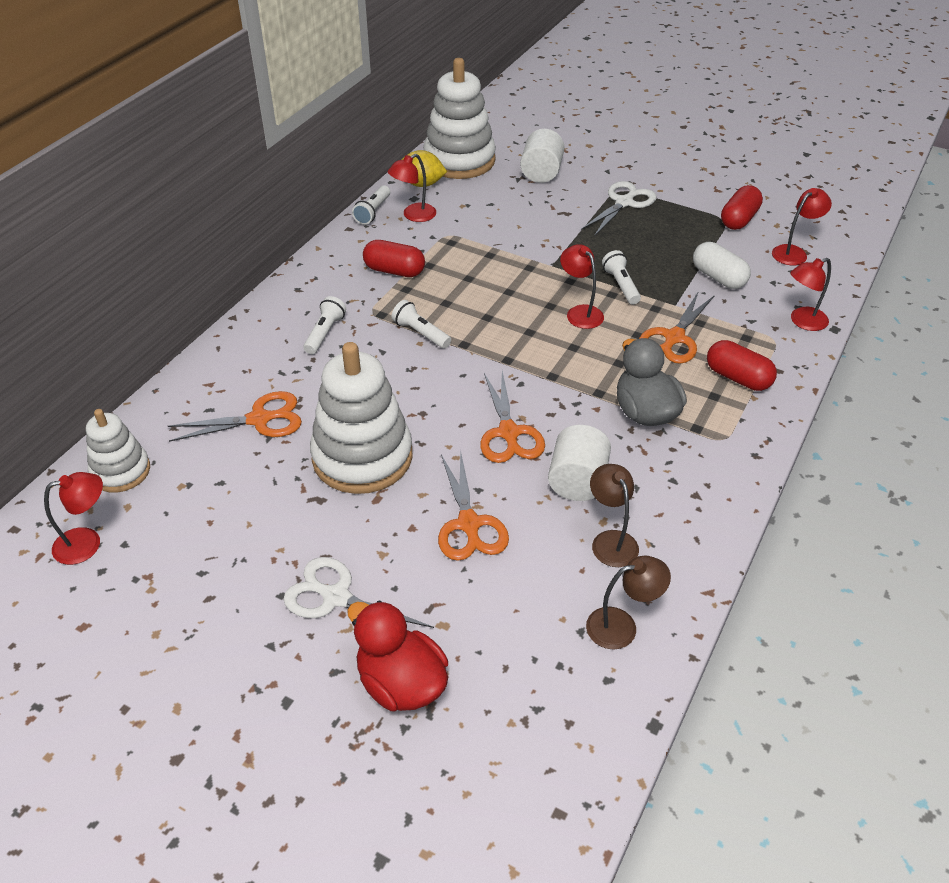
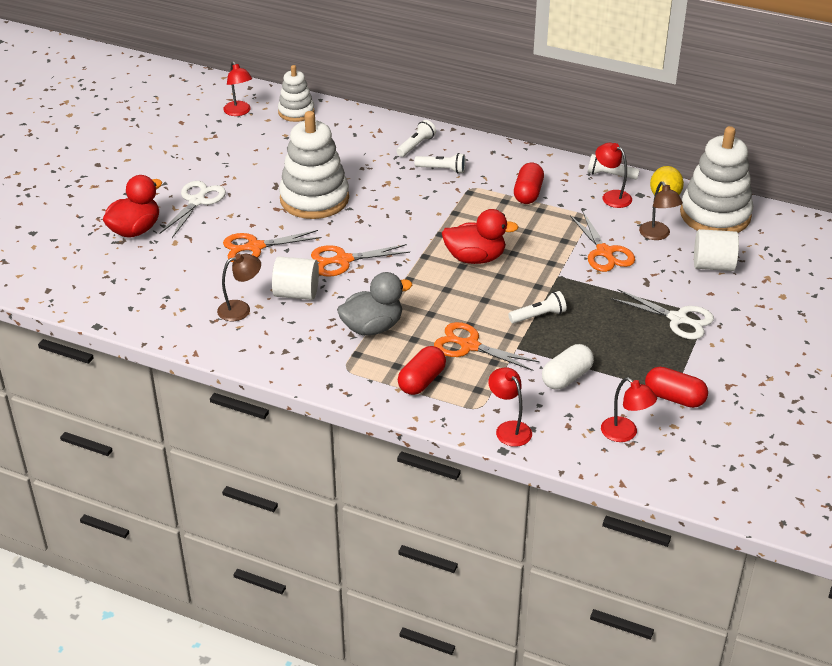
camera: 85 degrees right, 5 degrees down
orange scissors [168,391,302,442] -> orange scissors moved to [570,212,635,272]
white flashlight [391,300,451,349] -> white flashlight moved to [396,120,436,157]
red lamp [560,244,604,329] -> none
brown lamp [586,556,671,650] -> brown lamp moved to [639,181,683,240]
none -> red duck [442,209,518,264]

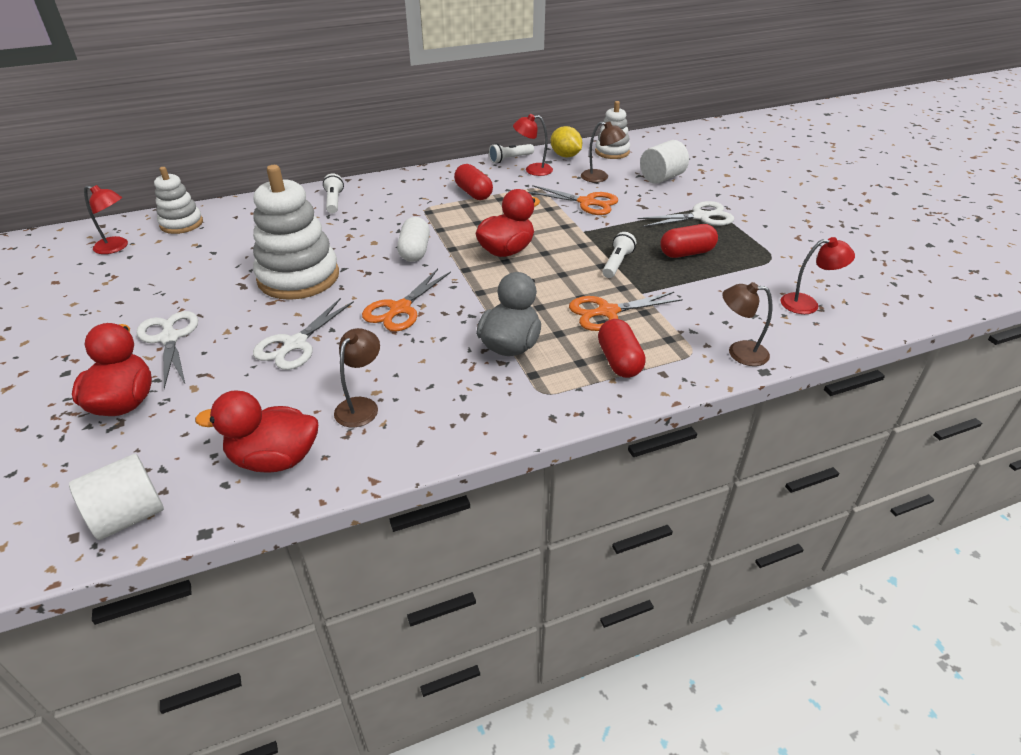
camera: 45 degrees left, 0 degrees up
orange scissors [223,230,321,262] -> white scissors [253,298,354,370]
white cylinder [272,256,319,300] -> white cylinder moved to [69,454,164,540]
white flashlight [414,153,466,174] -> none
red lamp [488,367,532,447] -> brown lamp [722,282,772,366]
white capsule [542,344,594,390] -> white capsule moved to [397,217,430,262]
red capsule [645,367,708,408] -> red capsule moved to [660,224,718,258]
white stacking toy [680,126,753,233] -> white stacking toy [595,101,630,159], size x0.57
none -> red duck [195,390,318,473]

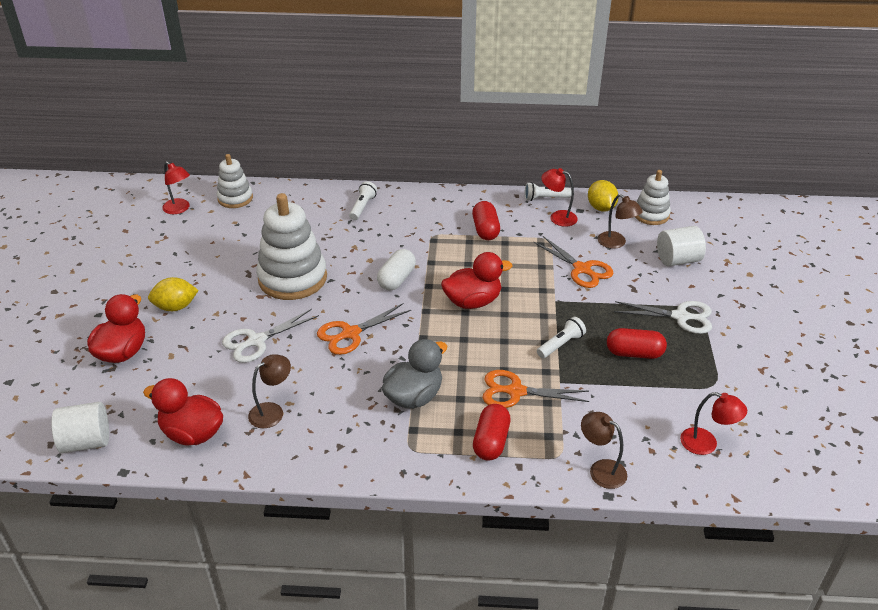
camera: 25 degrees right, 0 degrees up
white scissors [137,311,198,389] -> yellow lemon [148,277,199,311]

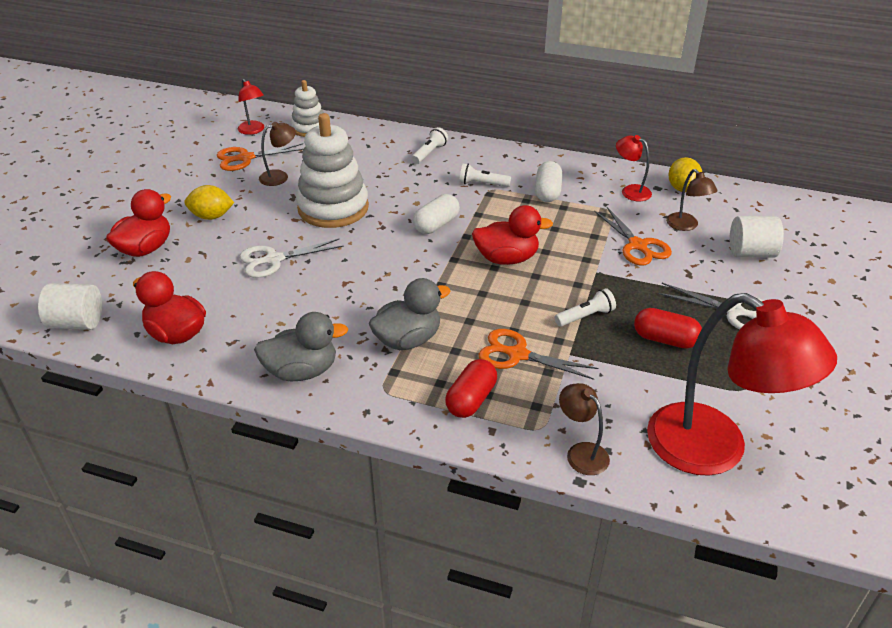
camera: 15 degrees right, 0 degrees up
brown lamp [248,354,291,428] -> brown lamp moved to [259,122,296,186]
orange scissors [317,303,411,355] -> orange scissors moved to [217,143,303,171]
red capsule [472,201,500,240] -> white capsule [535,161,562,202]
white flashlight [525,182,571,201] -> white flashlight moved to [459,164,511,187]
white stacking toy [635,170,671,225] -> none
red lamp [680,392,747,455] -> red lamp [647,293,837,476], size x2.30
none -> grey duck [254,312,348,382]

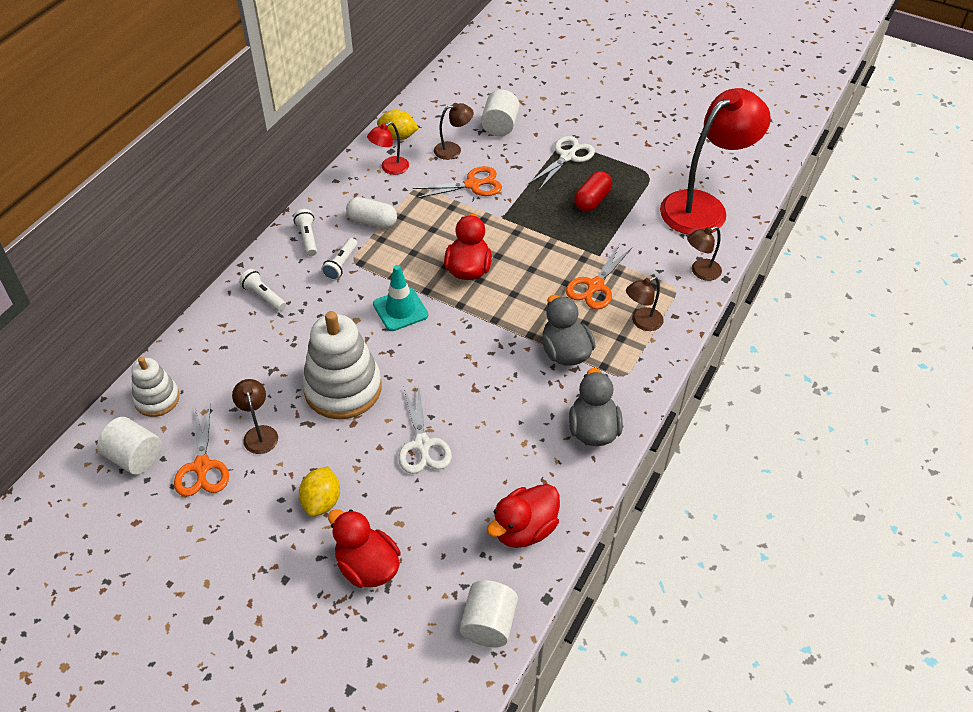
camera: 80 degrees left, 10 degrees up
red lamp [238,79,264,135] -> white cylinder [97,417,161,475]
white capsule [413,194,460,234] -> turquoise traffic cone [373,265,428,331]
red capsule [445,359,497,418] -> brown lamp [626,277,664,331]
white flashlight [555,288,616,327] -> white flashlight moved to [294,209,317,256]

